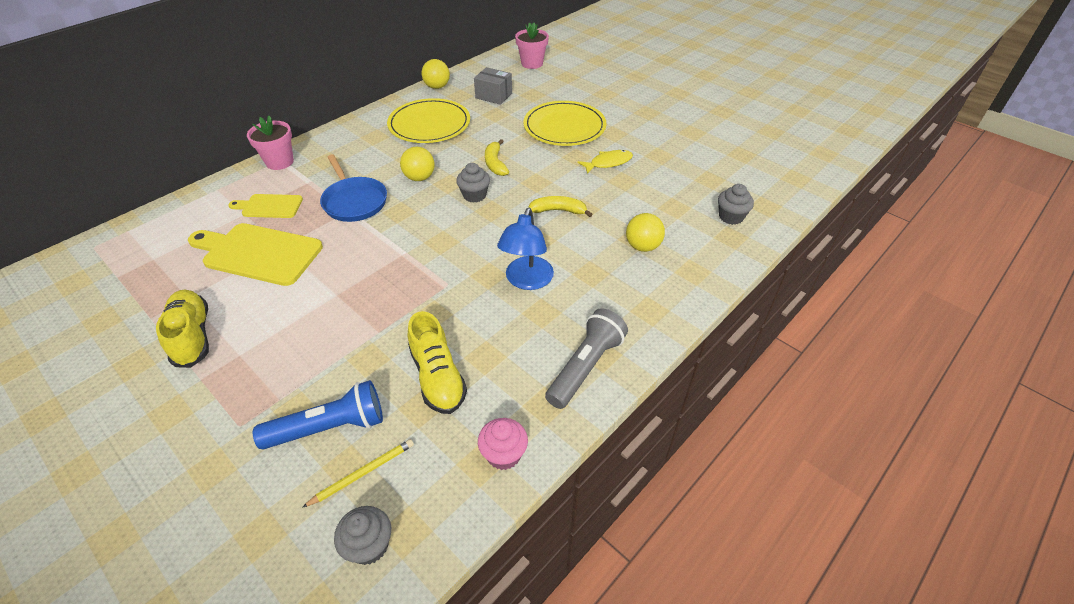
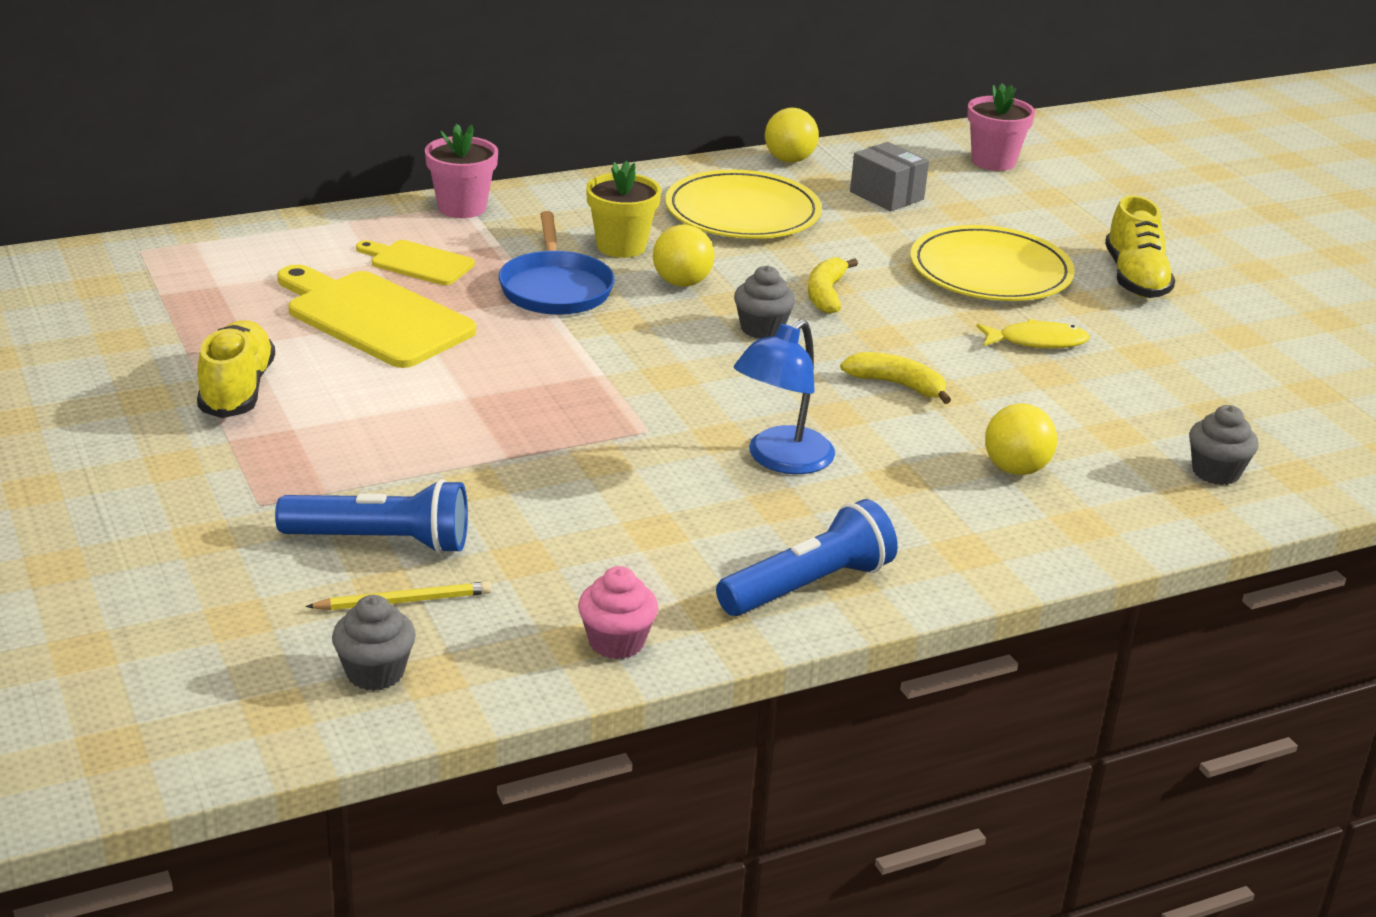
camera: 20 degrees right, 15 degrees down
yellow shoe [408,311,467,414] -> yellow shoe moved to [1105,195,1175,298]
grey flashlight [545,308,628,409] -> blue flashlight [716,499,898,616]
none -> yellow flower pot [586,160,661,258]

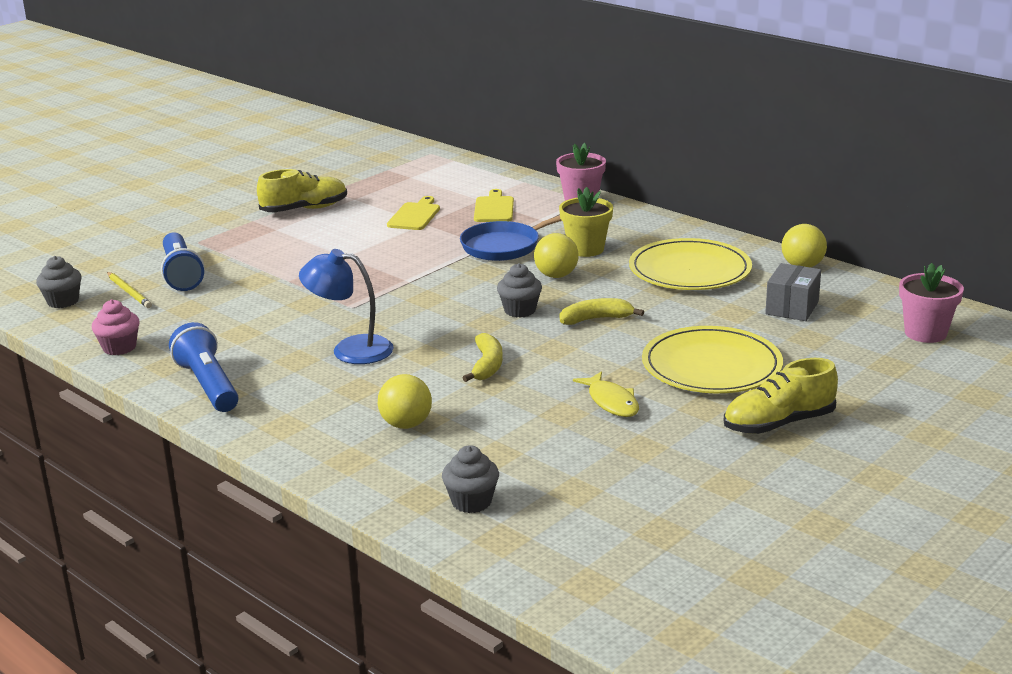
camera: 70 degrees right, 5 degrees down
yellow cutting board [277,264,476,368] -> yellow cutting board [387,196,440,230], size x0.56
blue flashlight [716,499,898,616] -> blue flashlight turned 150 degrees counterclockwise [169,322,239,412]

